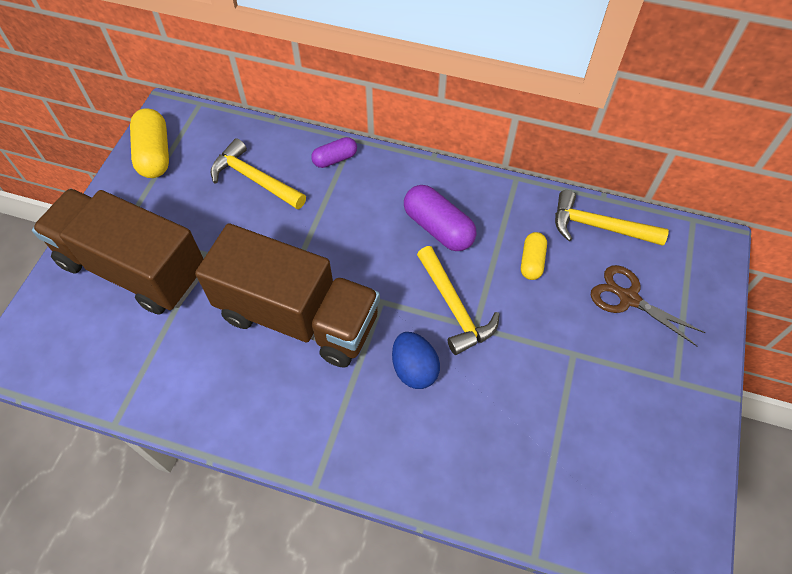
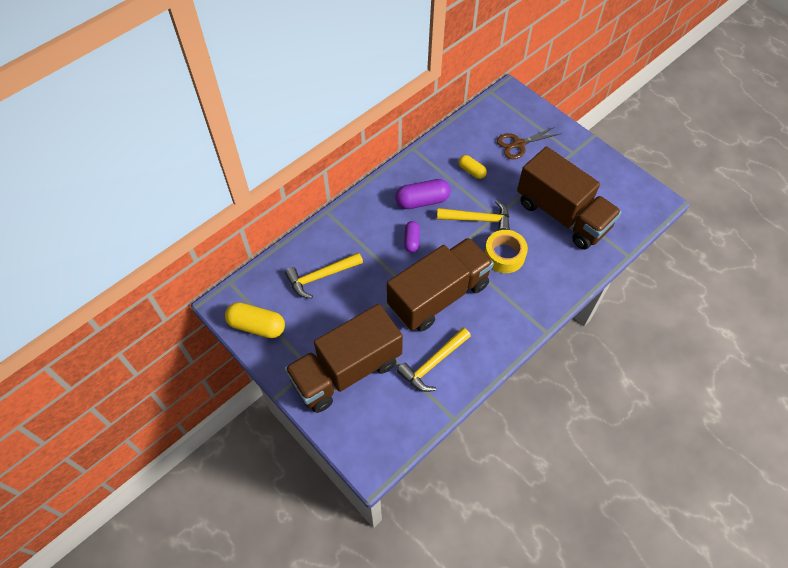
camera: 60 degrees left, 0 degrees up
purple capsule [311,137,357,168] -> purple capsule moved to [404,221,420,252]
blue egg [392,332,440,389] -> yellow tape [484,230,528,273]
yellow hammer [555,190,669,246] -> yellow hammer moved to [397,327,471,392]
none -> brown truck [517,147,622,250]

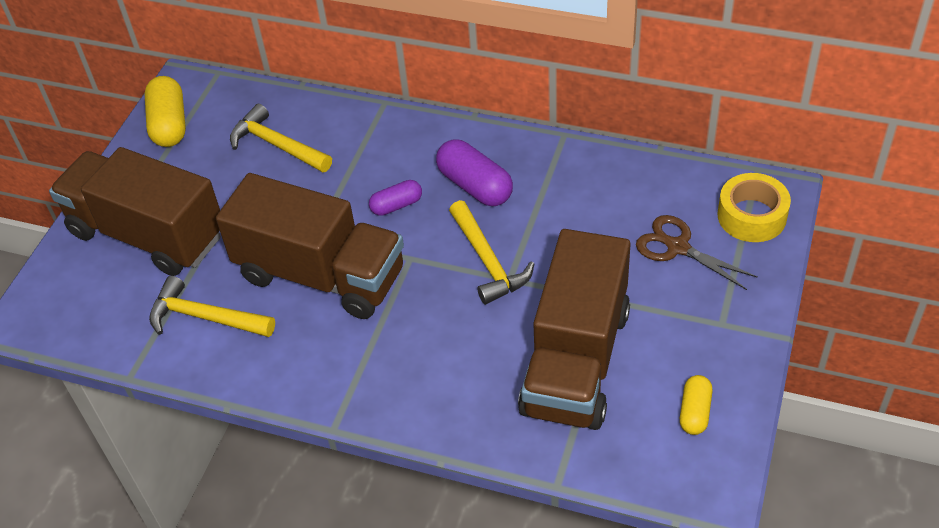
camera: 65 degrees right, 10 degrees down
yellow capsule [459,155,487,179] -> yellow capsule moved to [680,375,713,435]
yellow tape [484,230,528,273] -> yellow tape moved to [718,173,791,242]

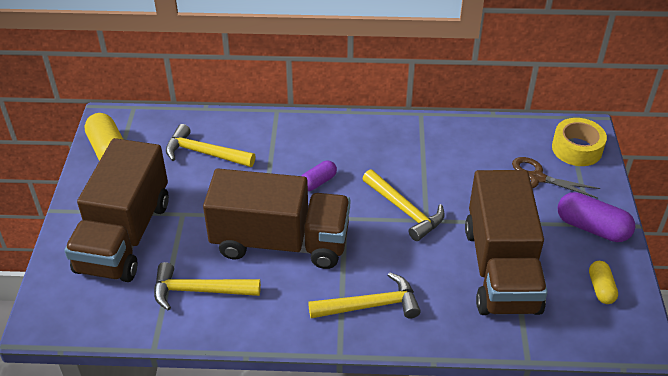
camera: 20 degrees left, 5 degrees down
brown truck [49,147,221,276] -> brown truck turned 90 degrees counterclockwise [64,138,169,282]
purple capsule [436,139,513,206] -> purple capsule moved to [558,192,635,242]
none -> yellow hammer [308,272,421,319]

